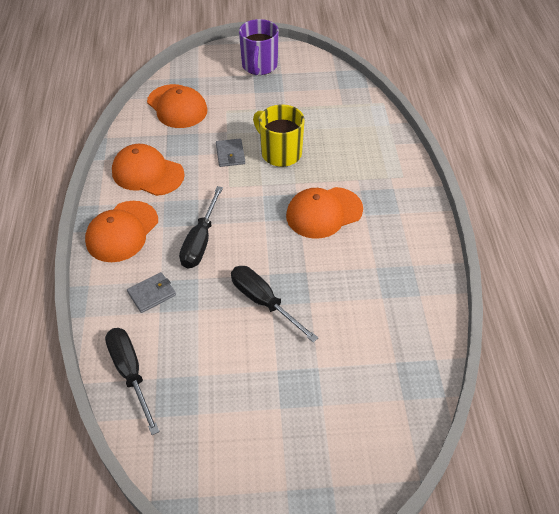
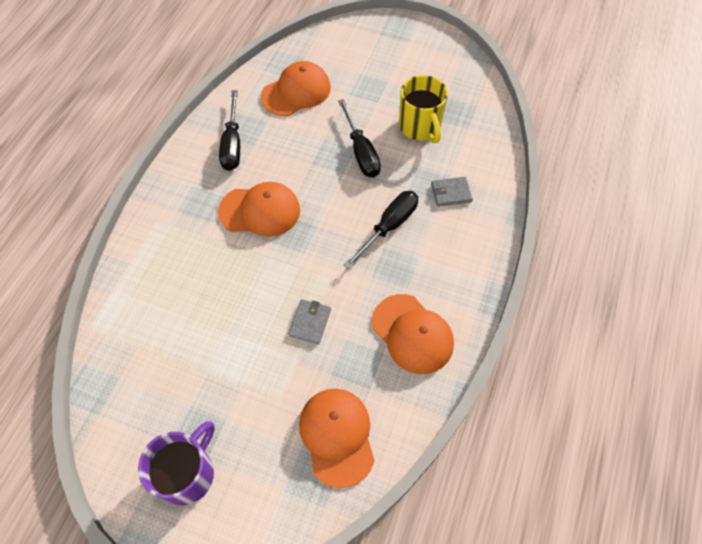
camera: 155 degrees left, 10 degrees up
orange cap [85,201,158,262] -> orange cap moved to [261,61,331,116]
black screwdriver [105,328,160,435] -> black screwdriver moved to [219,90,240,171]
yellow mug [253,104,305,167] -> yellow mug moved to [399,75,448,143]

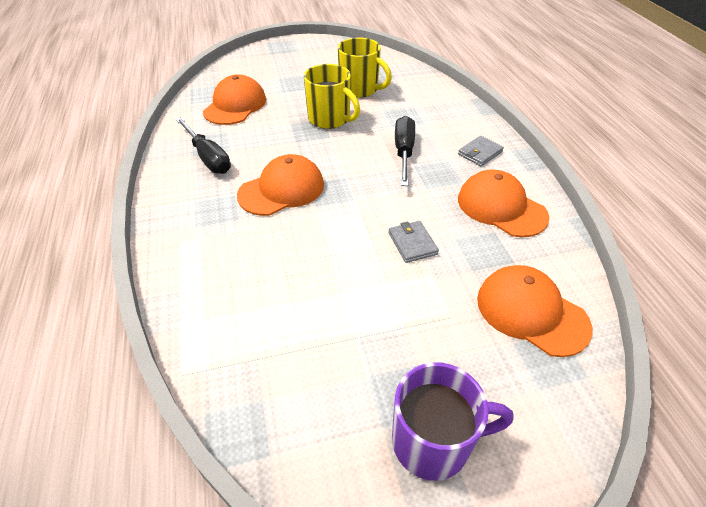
camera: 35 degrees left, 15 degrees down
purple mug [138,421,215,505] -> purple mug turned 90 degrees clockwise [392,362,514,481]
black screwdriver [338,99,381,177] -> yellow mug [304,64,360,129]
orange cap [372,294,454,374] -> orange cap turned 150 degrees counterclockwise [458,170,549,237]
grey wallet [431,177,473,207] -> grey wallet moved to [458,136,504,166]

